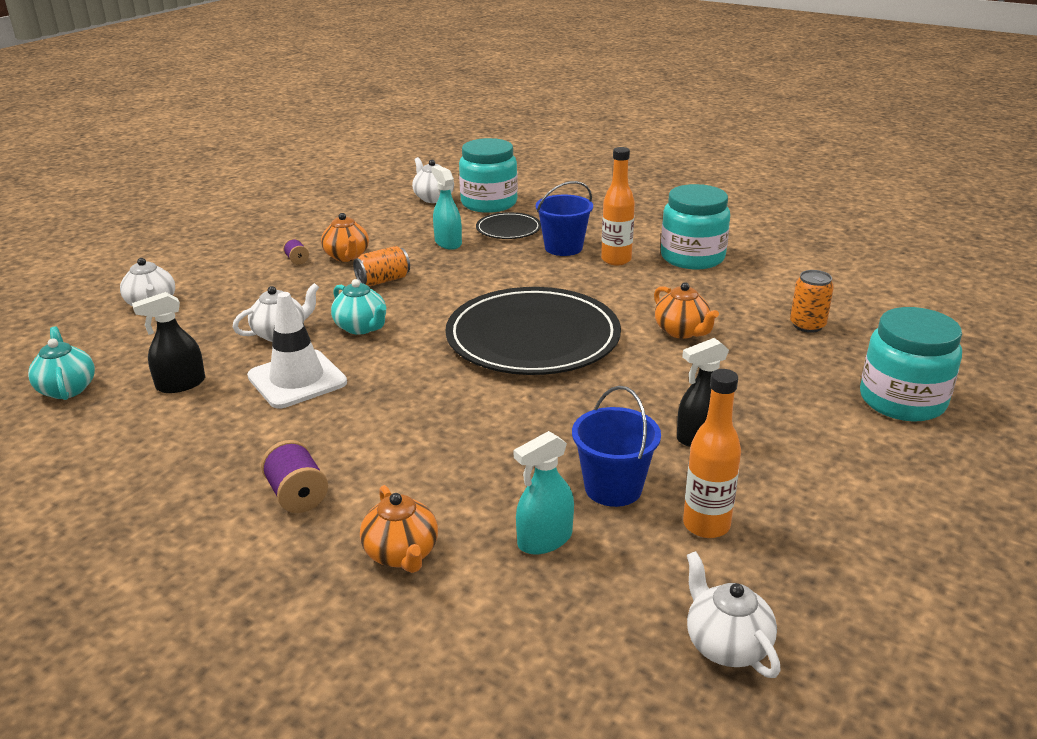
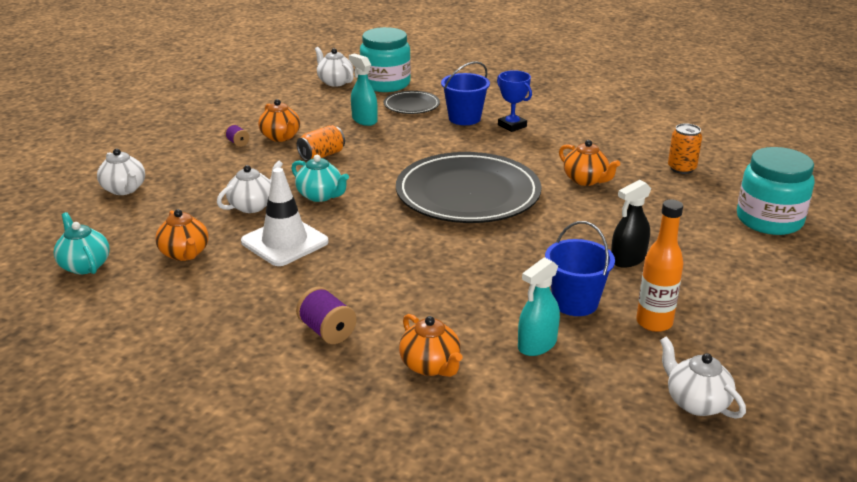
camera: 10 degrees left, 0 degrees up
black spray bottle [132,292,205,393] -> orange teapot [155,209,209,261]
orange bottle [601,147,635,265] -> blue trophy [497,70,532,132]
turquoise jar [661,184,730,270] -> none

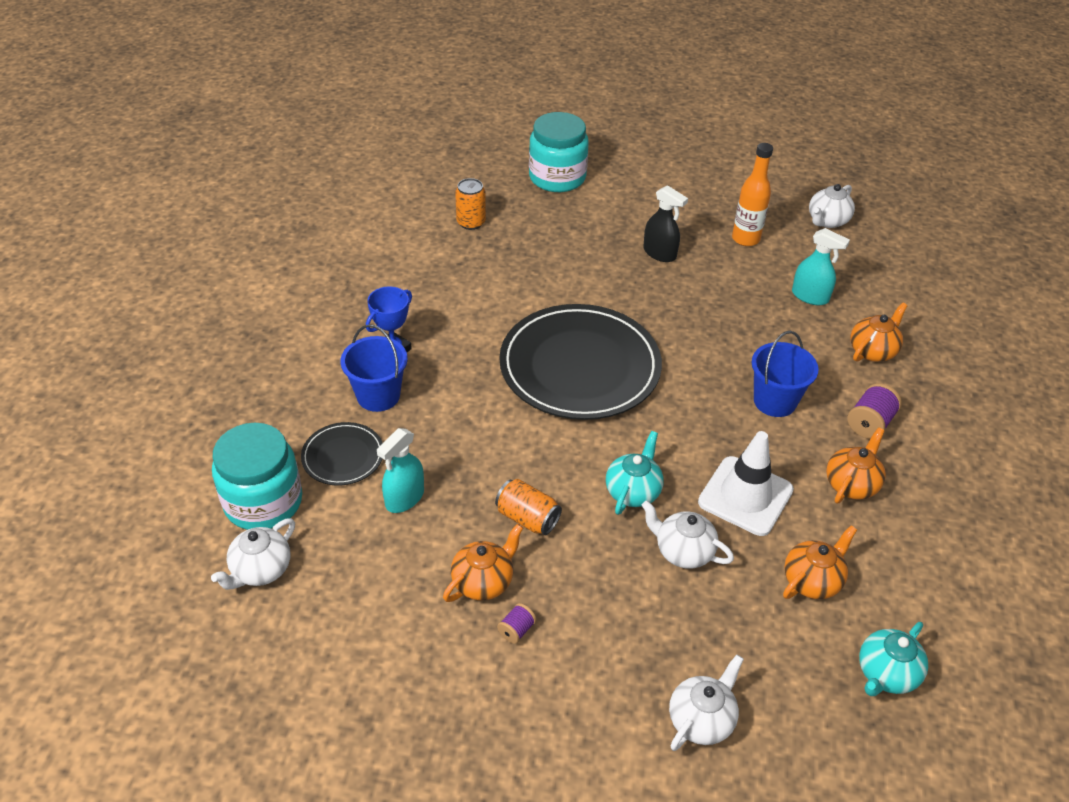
camera: 105 degrees left, 15 degrees up
blue bucket [545,221,615,316] -> blue bucket moved to [751,331,819,417]
orange teapot [559,140,620,186] -> orange teapot moved to [826,427,886,503]

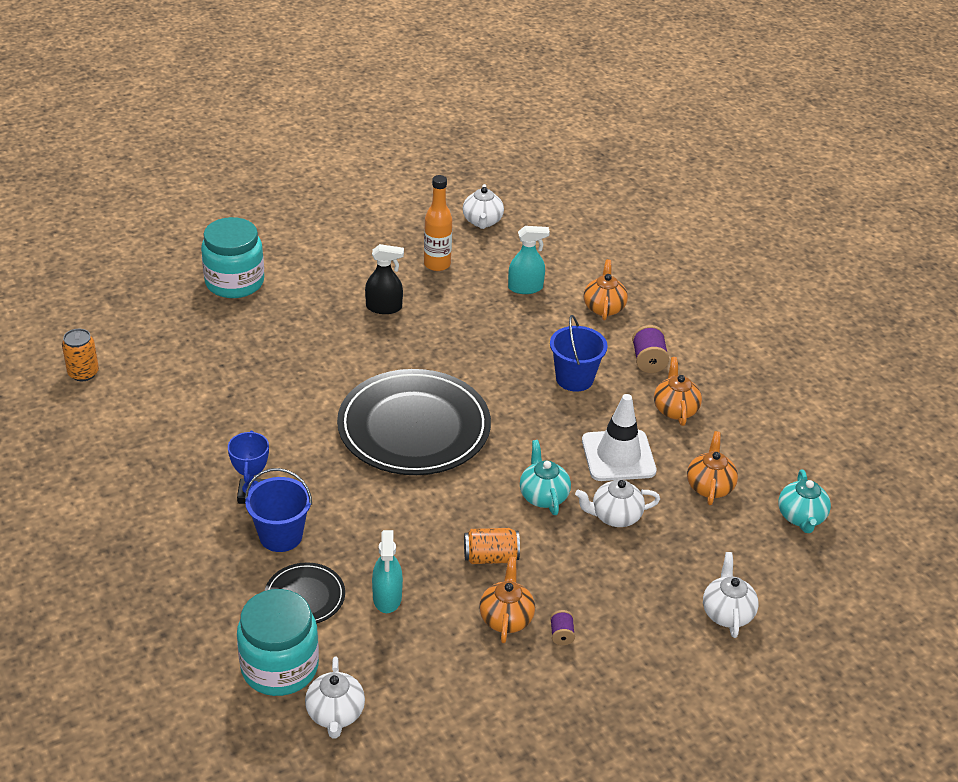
camera: 40 degrees left, 5 degrees down
orange can [455,178,486,230] -> orange can moved to [62,329,99,381]

